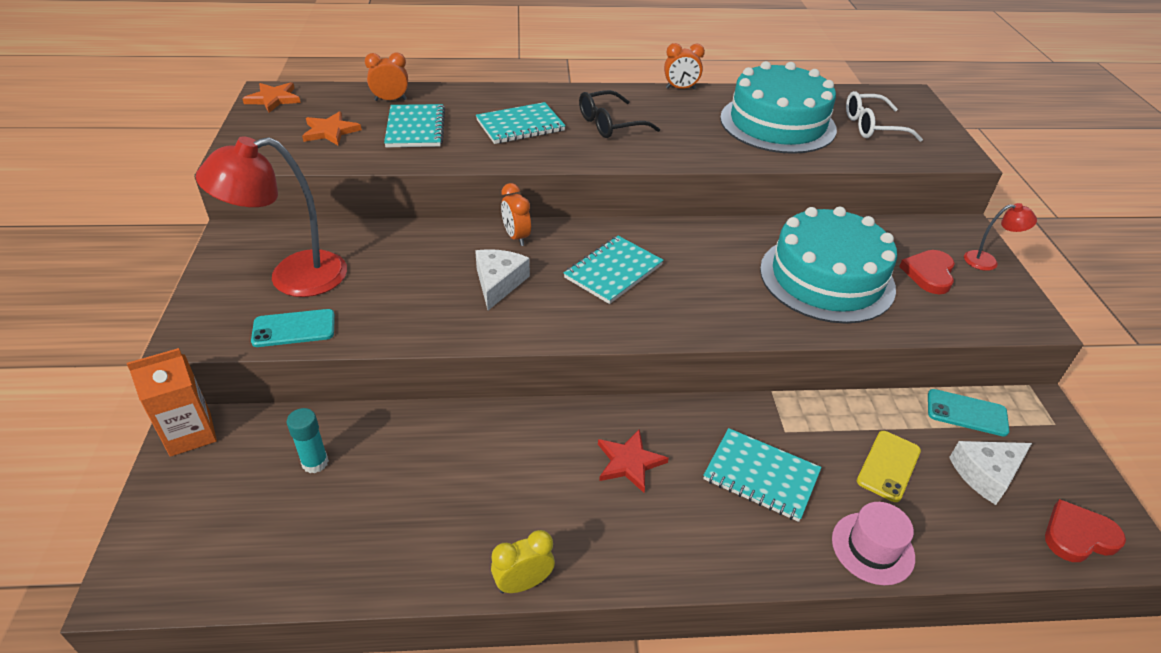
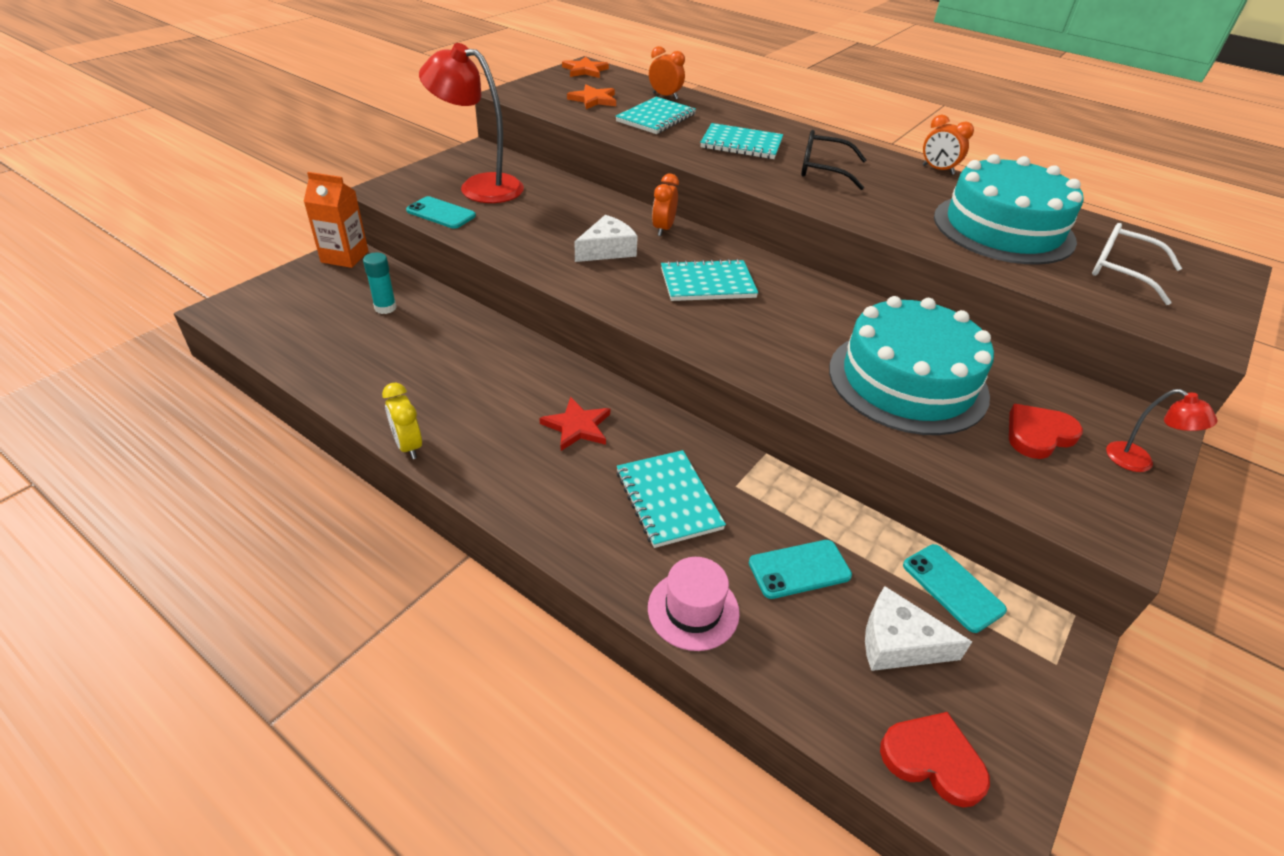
camera: 40 degrees right, 0 degrees up
yellow clock [491,530,555,593] -> yellow clock turned 135 degrees counterclockwise [382,383,422,459]
yellow phone [857,431,921,502] -> turquoise phone [749,540,852,599]

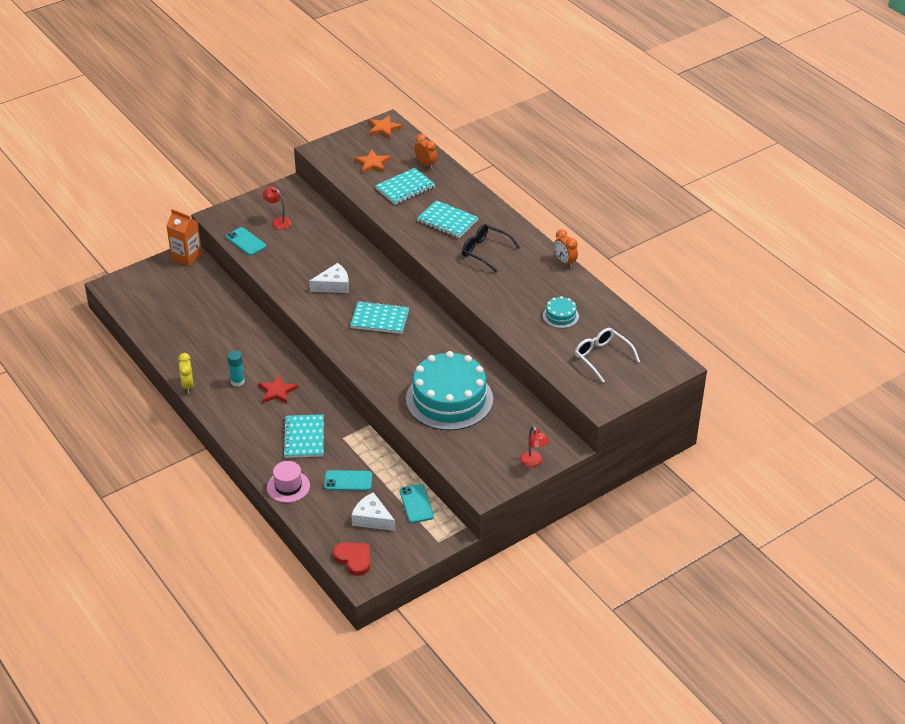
camera: 20 degrees right, 0 degrees up
turquoise glue stick [363,252,397,314] -> turquoise glue stick moved to [227,350,245,387]
red lamp [419,43,524,203] -> red lamp [262,187,291,229], size x0.47
orange clock [652,174,679,236] -> none
turquoise cake [934,154,1084,265] -> turquoise cake [543,296,579,328], size x0.42
red heart [1009,404,1083,459] -> none

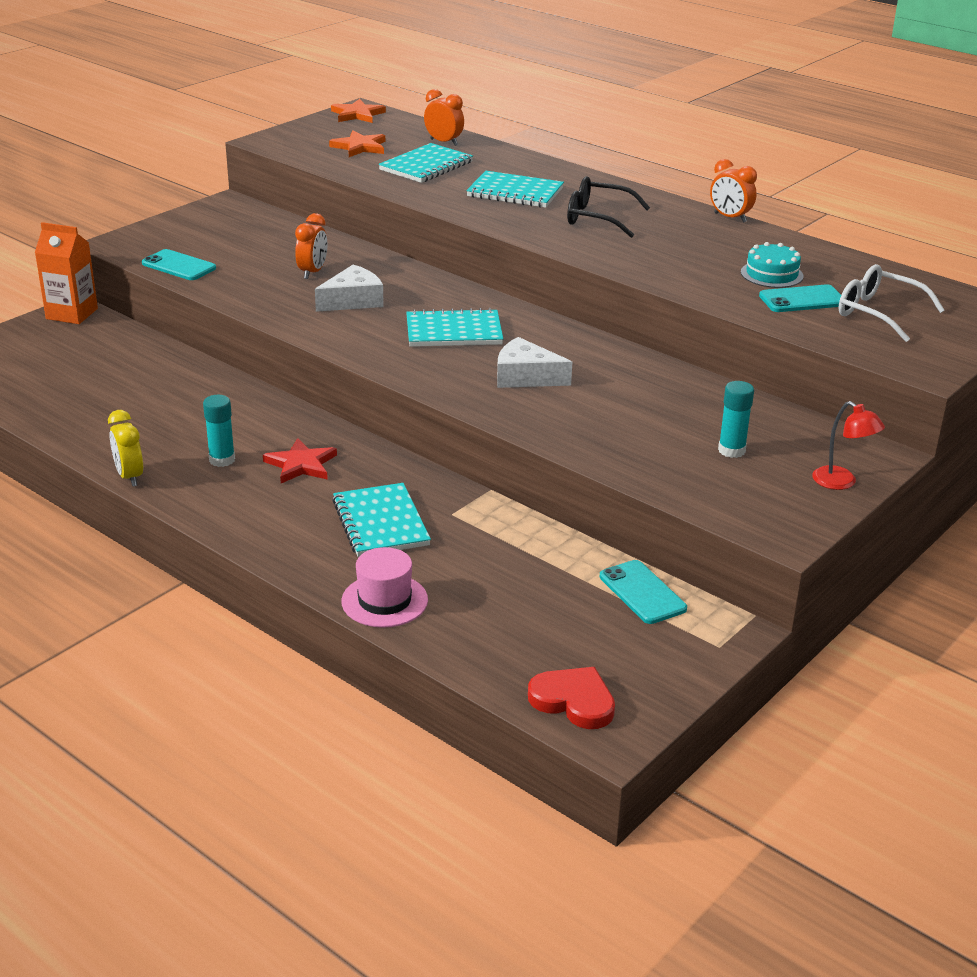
camera: 15 degrees left, 10 degrees down
red lamp [262,187,291,229] -> none
turquoise phone [324,470,372,491] -> turquoise phone moved to [759,284,841,312]
white cheese [351,492,395,531] -> white cheese moved to [497,337,572,388]
turquoise cake [406,351,493,431] -> none
none -> orange clock [295,213,327,279]
none -> turquoise glue stick [718,381,754,458]

